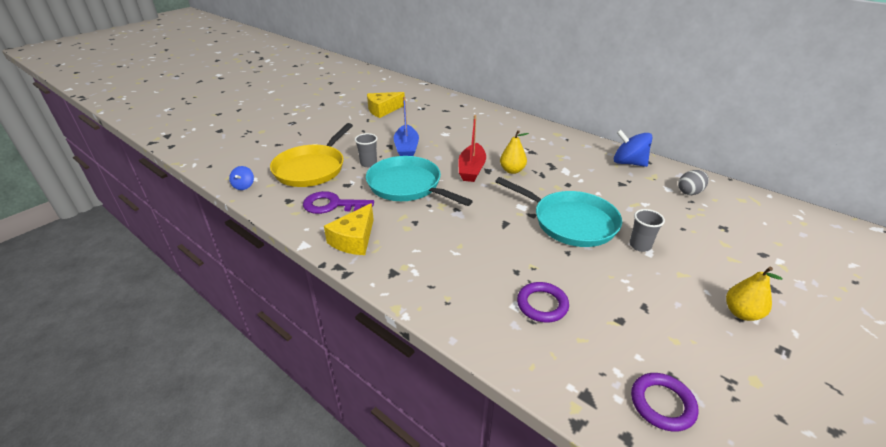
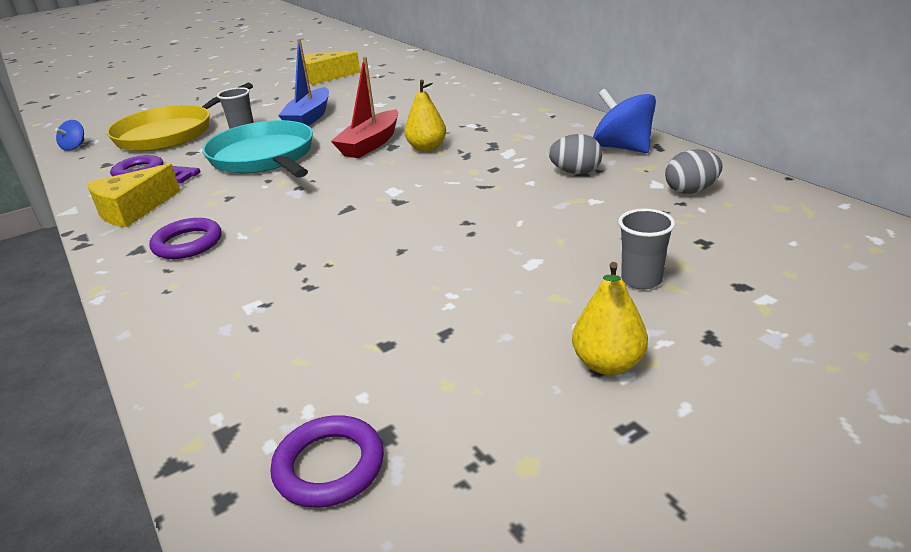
camera: 20 degrees right, 5 degrees down
turquoise pan [495,177,622,247] -> none
purple ring [517,282,569,323] -> purple ring moved to [149,218,222,259]
grey cup [629,209,665,252] -> grey cup moved to [618,209,675,289]
none -> grey egg [549,134,602,174]

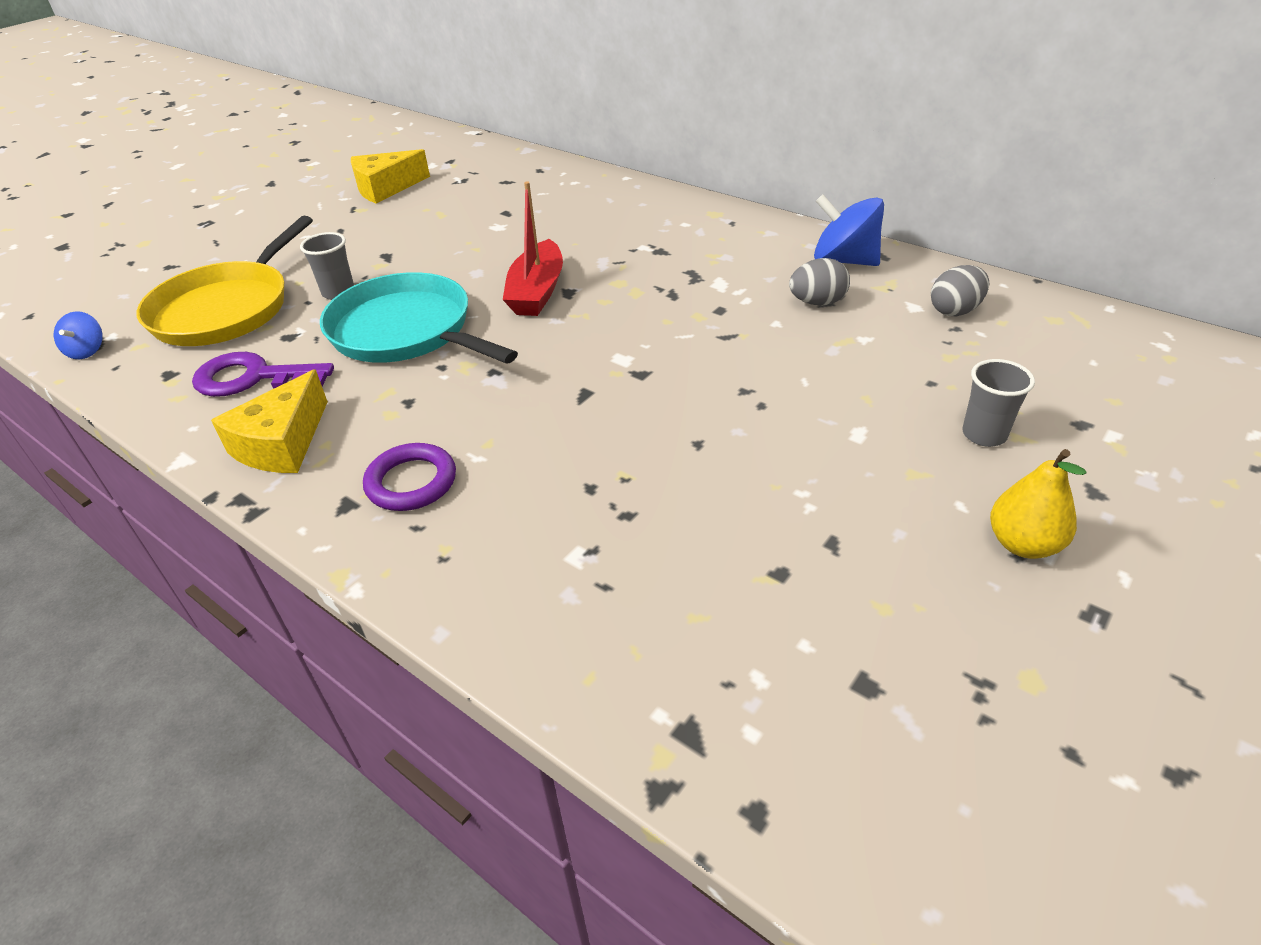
camera: 20 degrees left, 10 degrees up
purple ring [270,415,384,508] -> none
blue boat [278,39,329,126] -> none
yellow pear [404,80,446,152] -> none

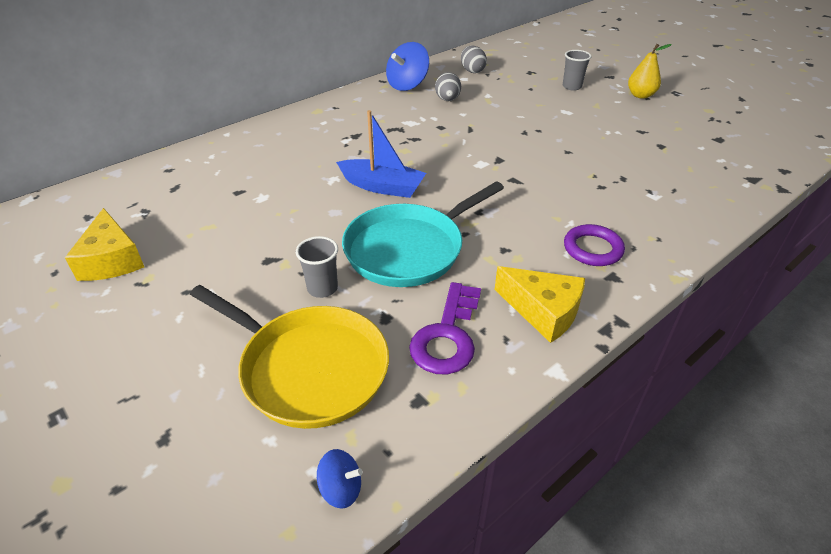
camera: 80 degrees left, 0 degrees up
red boat [503,181,563,316] -> blue boat [336,110,426,198]

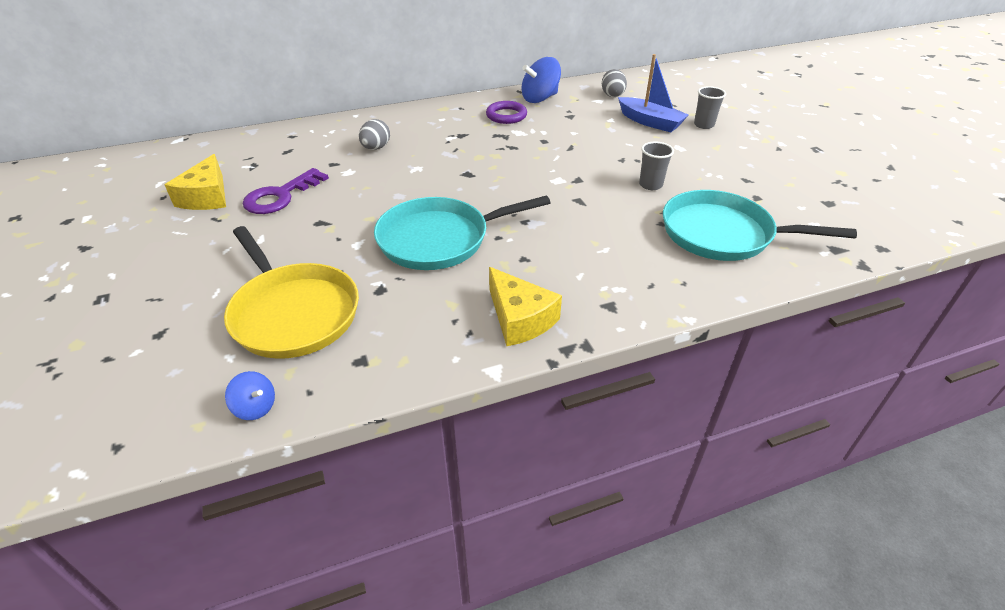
camera: 20 degrees right, 0 degrees up
grey cup [296,236,338,298] -> grey cup moved to [639,142,674,190]
blue boat [336,110,426,198] -> blue boat moved to [618,54,689,132]
purple key [409,282,481,375] -> purple key moved to [243,168,329,214]
grey egg [435,72,461,101] -> grey egg moved to [359,119,390,150]
purple ring [564,224,625,266] -> purple ring moved to [486,101,527,124]
yellow pear [628,44,672,99] -> none
none -> turquoise pan [663,190,857,261]

